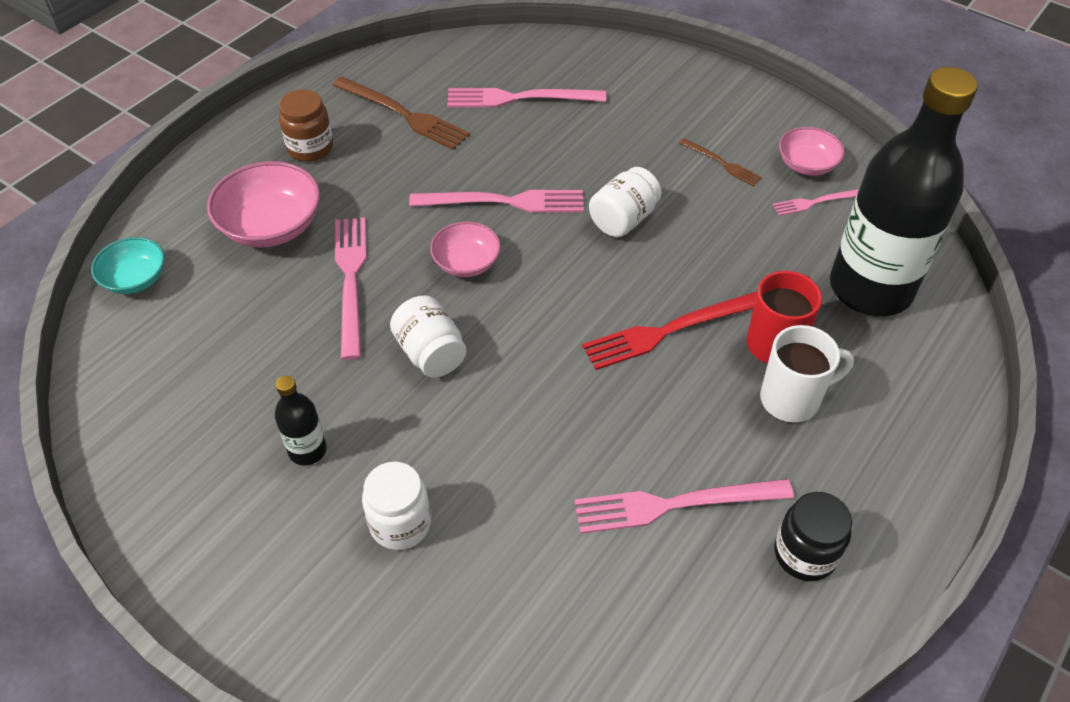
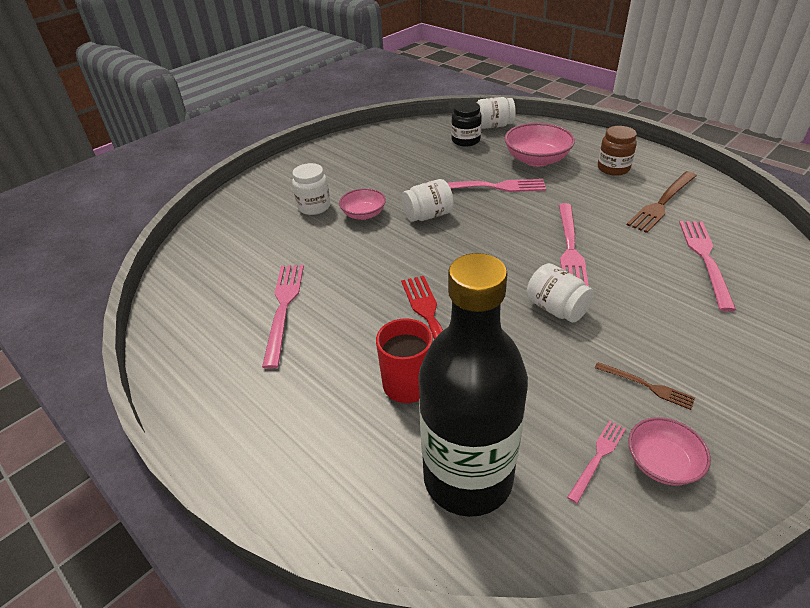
camera: 100 degrees right, 10 degrees down
turquoise bowl [91,237,165,294] -> white jar [477,97,516,129]
black bottle [275,375,327,466] -> none
pink bowl [430,221,501,277] -> pink bowl moved to [339,188,386,220]
brown fork [679,138,762,186] -> brown fork turned 105 degrees counterclockwise [595,362,695,410]
white mug [760,325,854,423] -> none
pink fork [773,189,859,216] -> pink fork turned 45 degrees clockwise [567,420,626,504]
black jar [774,492,852,581] -> black jar moved to [451,101,482,147]

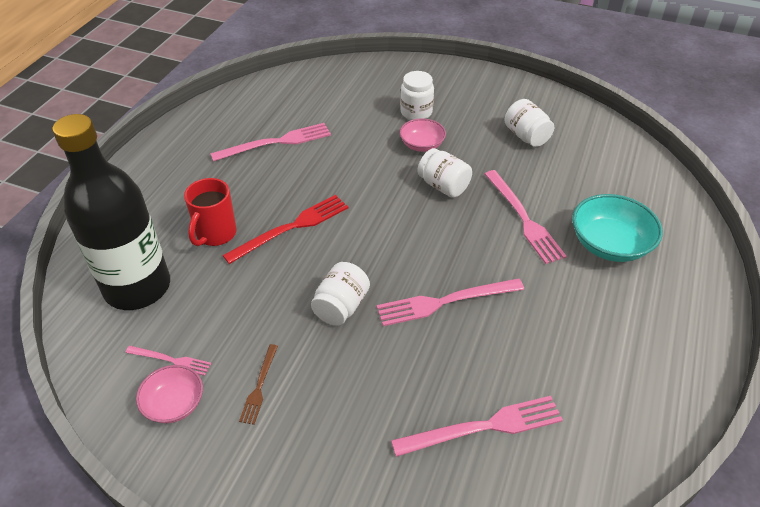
camera: 65 degrees right, 5 degrees up
black jar [451,101,482,147] -> none
white jar [477,97,516,129] -> white jar moved to [504,99,554,147]
pink bowl [504,123,575,167] -> turquoise bowl [572,194,663,262]
brown jar [598,126,637,176] -> none
brown fork [627,171,697,233] -> none

